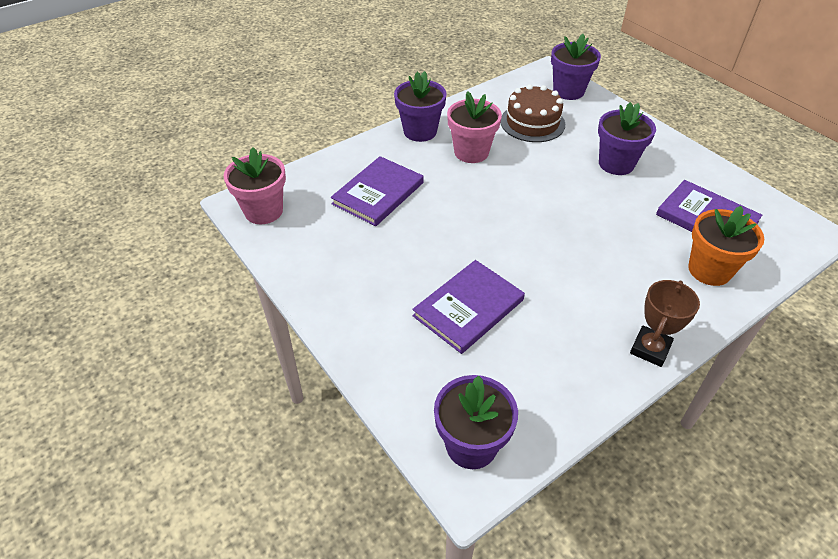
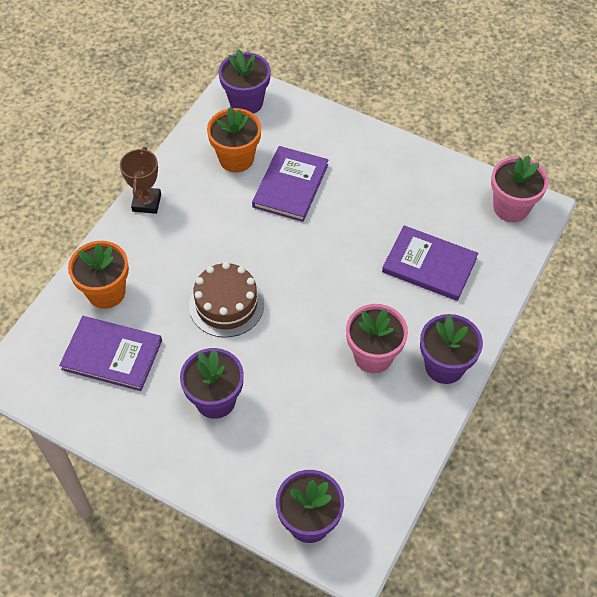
camera: 155 degrees right, 10 degrees up
purple book [331,156,424,226] -> purple book turned 75 degrees counterclockwise [382,225,478,301]
brown cake [501,84,565,142] -> brown cake moved to [189,262,264,338]
none -> orange flower pot [207,107,261,173]

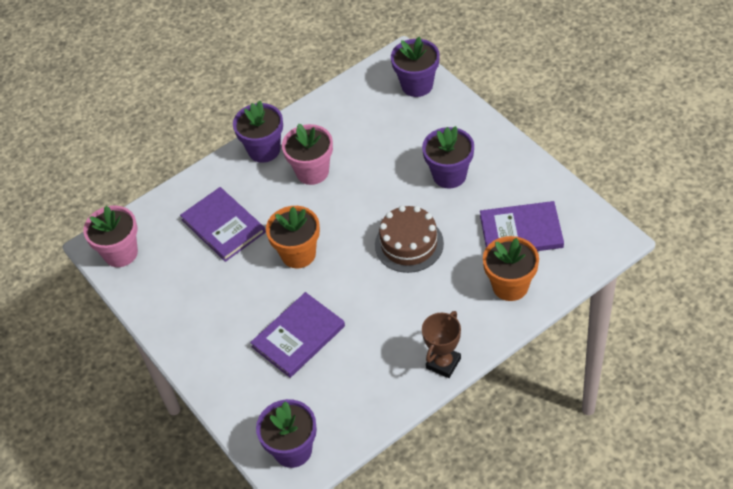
camera: 150 degrees left, 5 degrees down
purple book [59,316,162,391] -> purple book turned 45 degrees counterclockwise [480,201,564,251]
orange flower pot [207,107,261,173] -> orange flower pot moved to [266,206,320,268]

